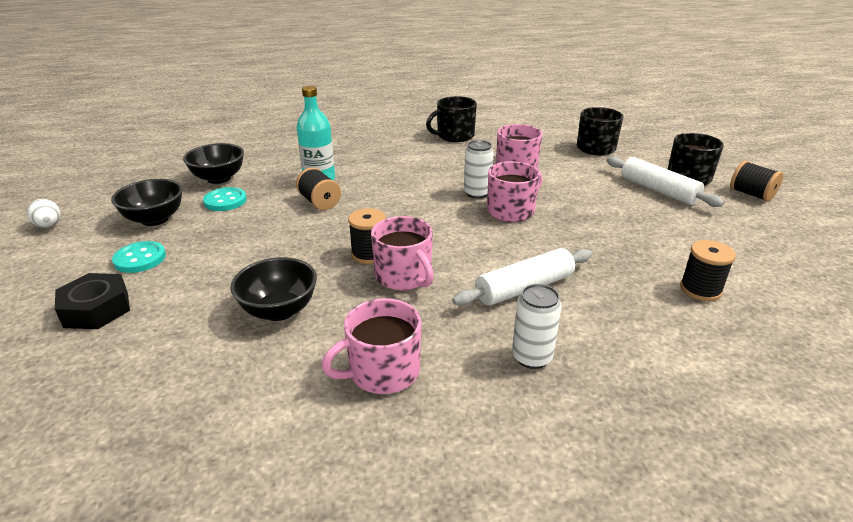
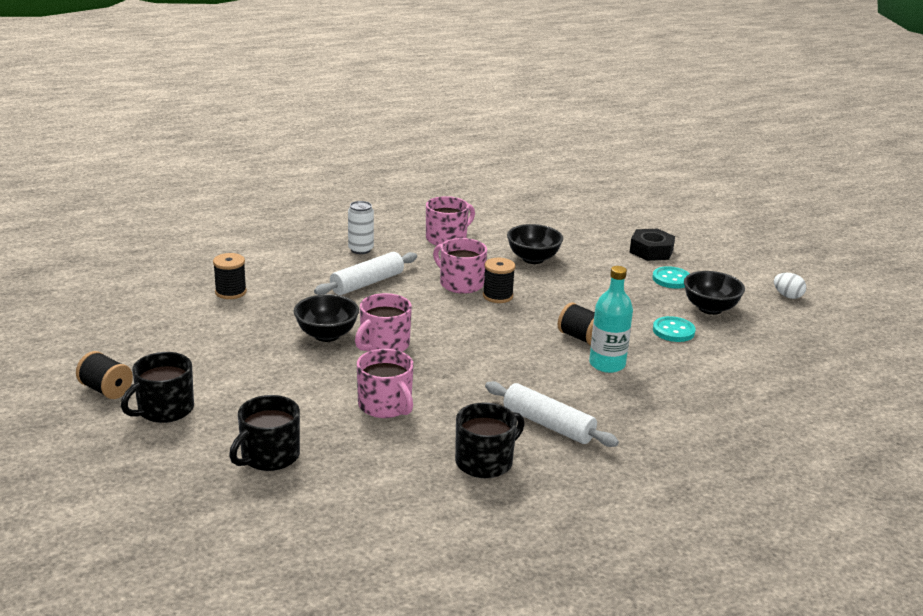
camera: 165 degrees right, 5 degrees down
black bowl [183,143,244,184] -> black bowl moved to [294,294,359,342]
white can [464,140,494,199] -> none
white rolling pin [607,156,724,207] -> white rolling pin moved to [485,381,619,447]

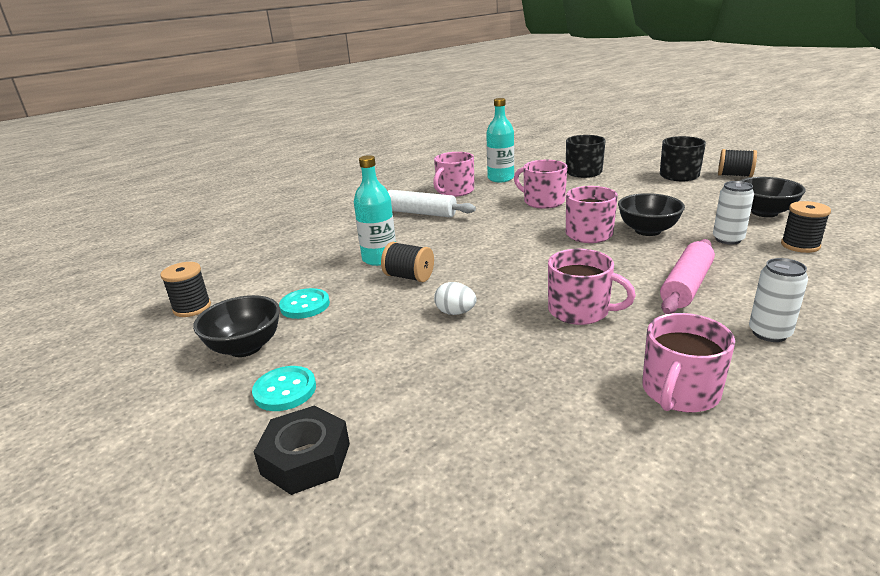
camera: 170 degrees right, 0 degrees up
white rolling pin [314,252,417,295] -> pink rolling pin [660,239,715,314]
black mug [455,402,525,478] -> pink mug [433,152,474,197]
black spool [483,258,515,303] -> black spool moved to [160,262,211,317]
black bowl [507,224,563,264] -> black bowl moved to [740,177,806,217]
white egg [774,273,806,299] -> white egg moved to [434,282,477,315]
none -> turquoise bottle [486,98,514,182]
none -> white can [713,181,754,245]

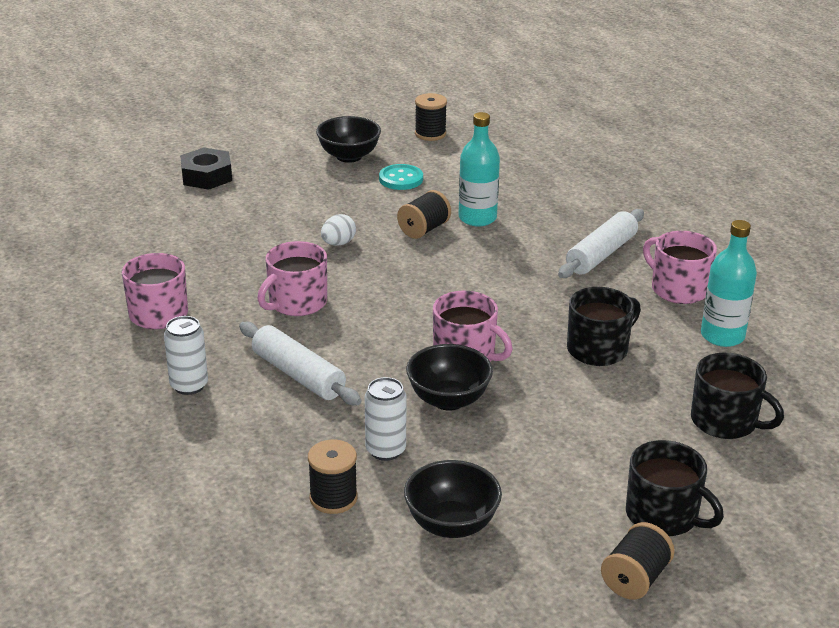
camera: 100 degrees right, 5 degrees up
turquoise button [252,366,316,411] -> none
pink mug [514,160,567,209] -> black mug [567,287,641,366]
pink rolling pin [660,239,715,314] -> white rolling pin [239,321,361,405]

